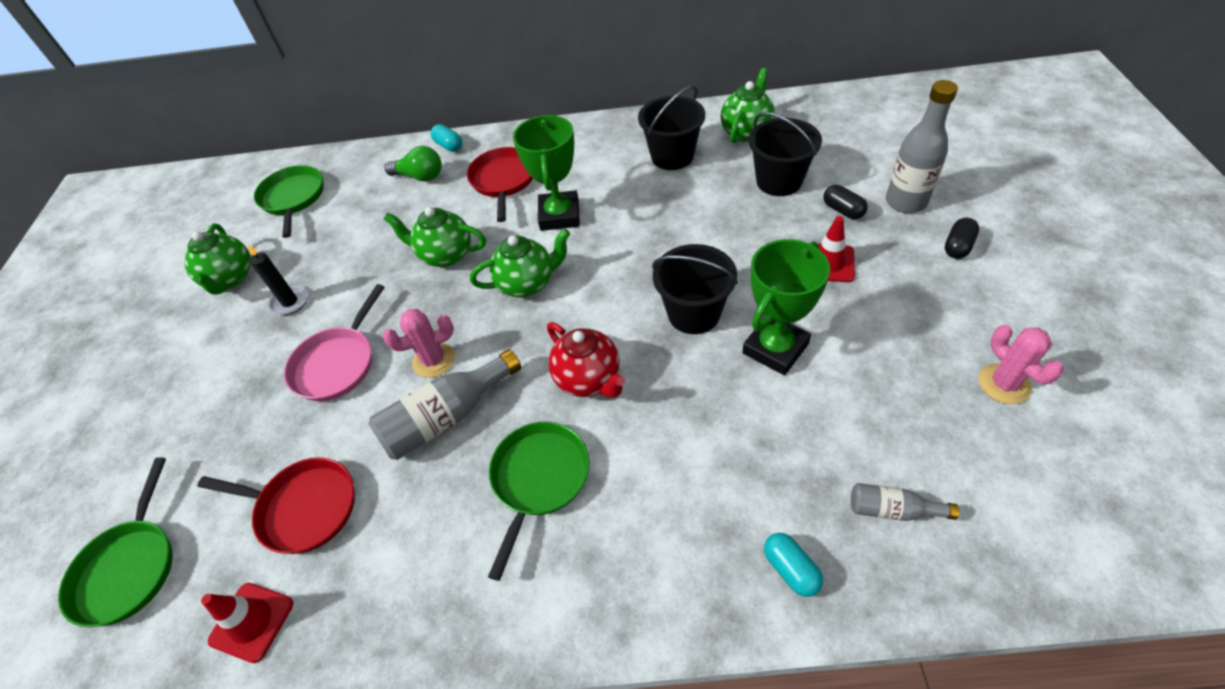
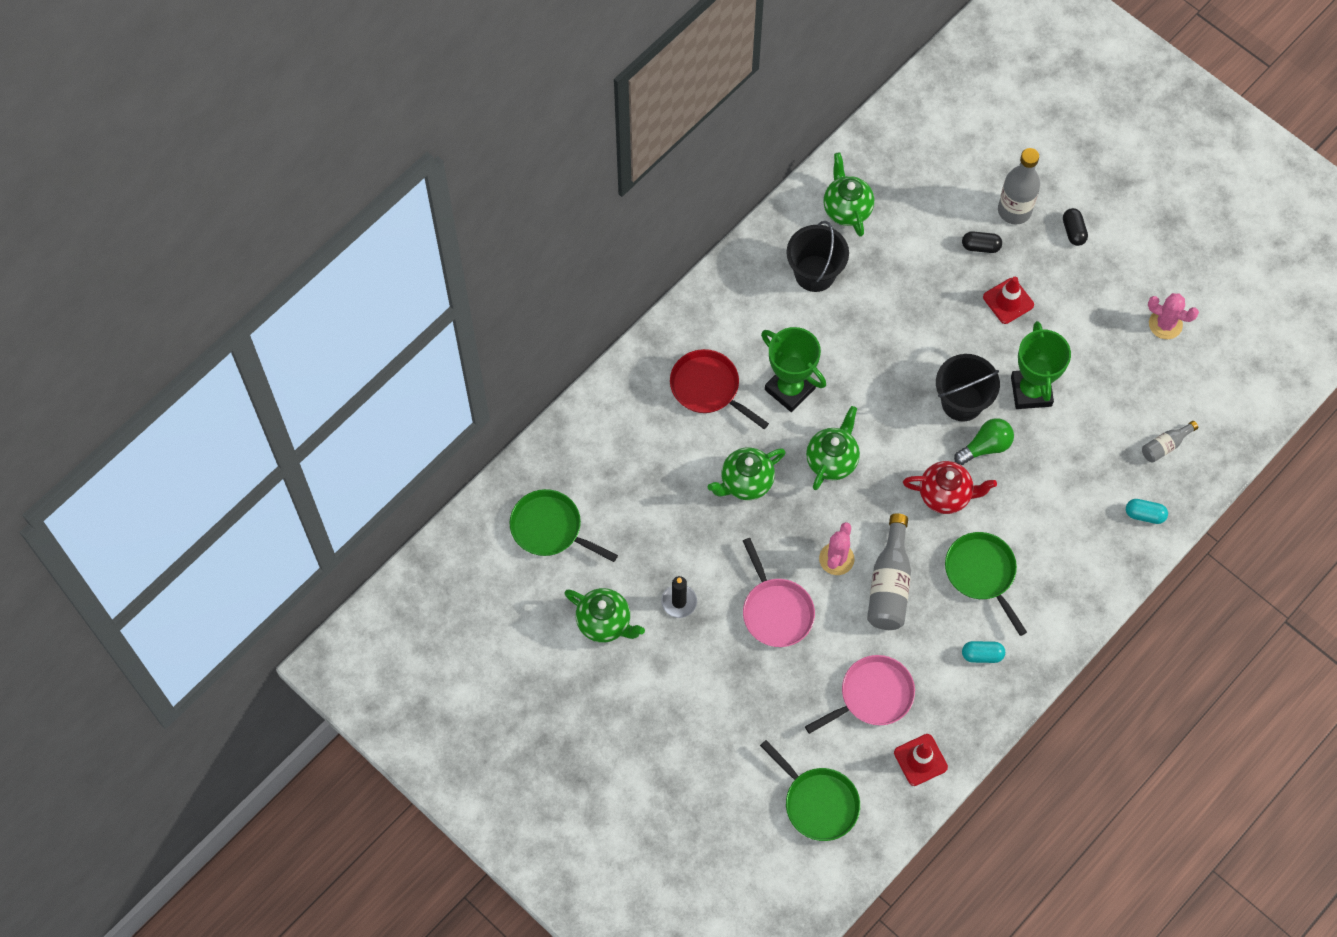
camera: 50 degrees left, 15 degrees up
red pan [197,457,355,554] -> pink pan [805,655,915,734]
green light bulb [385,146,442,182] -> green light bulb moved to [954,418,1014,465]
turquoise capsule [431,124,462,152] -> turquoise capsule moved to [962,641,1005,663]
black bucket [749,112,822,196] -> none

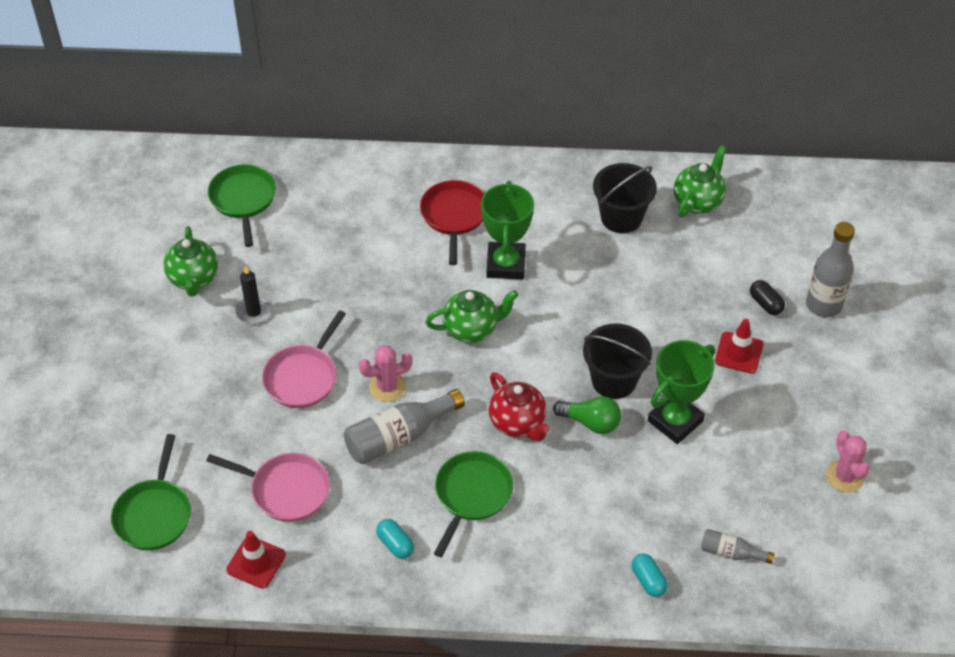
camera: 50 degrees right, 15 degrees down
green teapot [708,448,786,500] -> none
black capsule [1063,208,1088,246] -> none

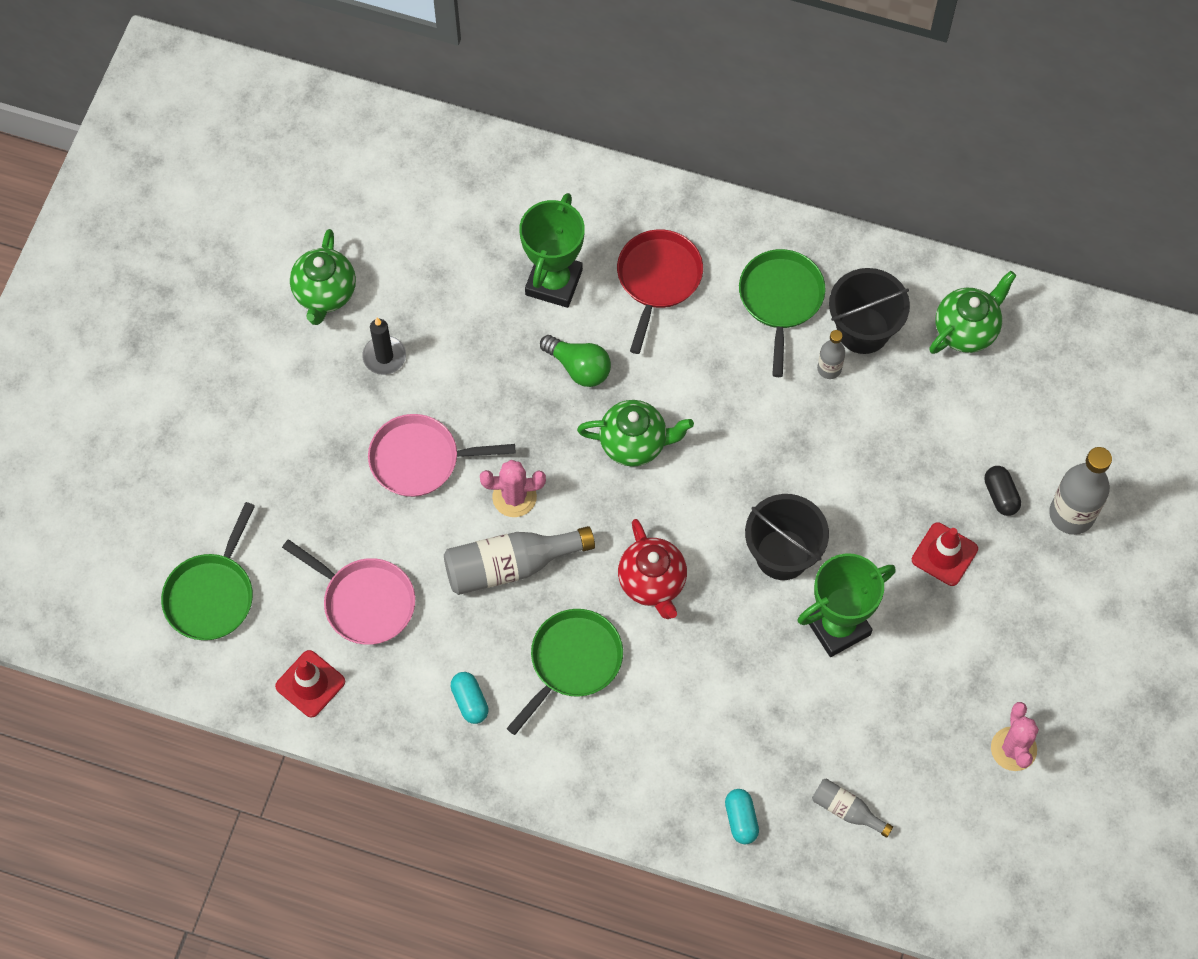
camera: 15 degrees right, 15 degrees up
green pan [208,164,276,247] -> green pan moved to [739,249,826,377]
pink pan [262,310,346,408] -> pink pan turned 45 degrees clockwise [368,414,515,497]
green trophy [481,181,534,279] -> green trophy moved to [519,193,585,308]
green light bulb [553,396,621,434] -> green light bulb moved to [540,335,611,387]
none -> grey bottle [817,330,845,379]

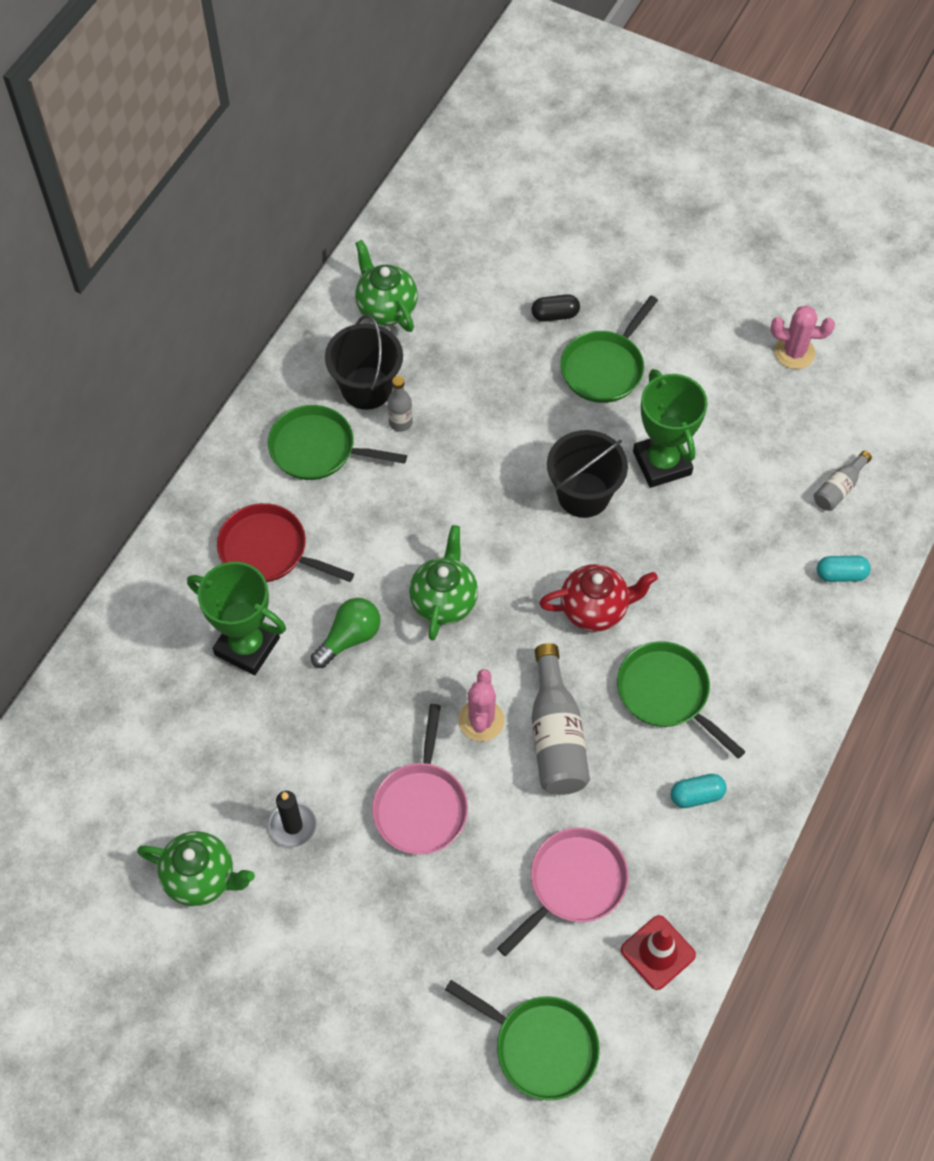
camera: 80 degrees left, 5 degrees down
red traffic cone [912,523,978,586] -> green pan [560,296,658,403]
grey bottle [1049,447,1112,535] -> none

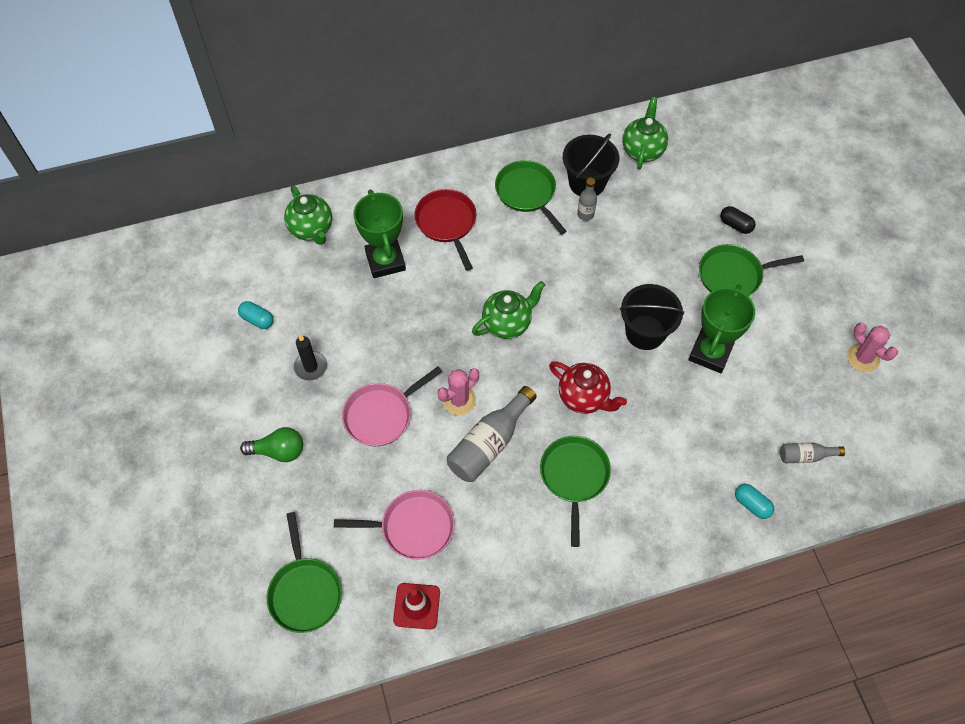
camera: 45 degrees right, 0 degrees up
green teapot [137,831,255,906] -> green teapot moved to [284,185,332,245]
green light bulb [311,598,381,668] -> green light bulb moved to [240,427,303,462]
turquoise capsule [671,774,727,808] -> turquoise capsule moved to [238,301,273,329]

